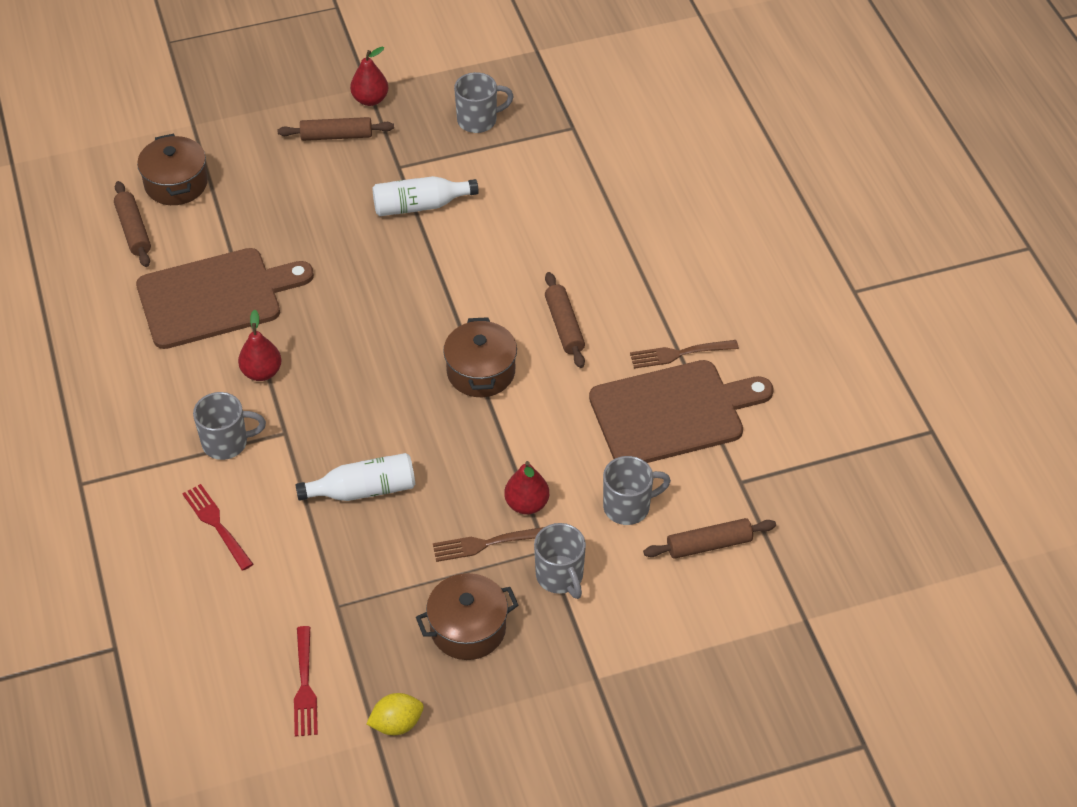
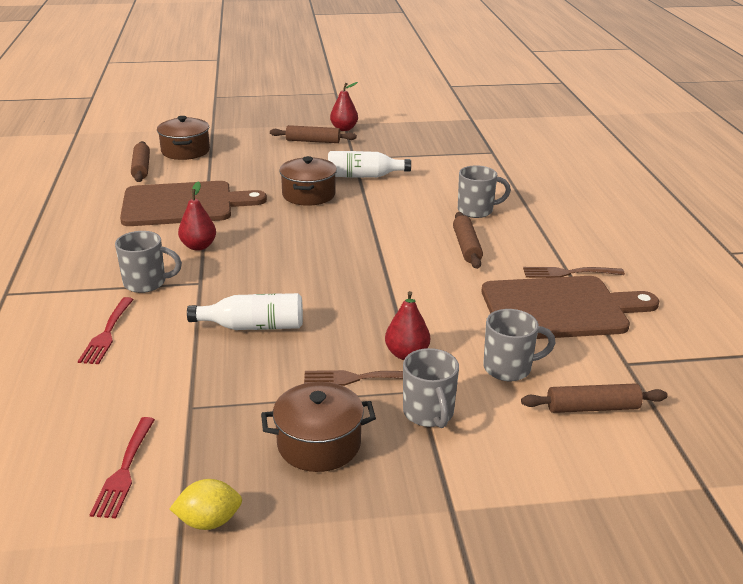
camera: 10 degrees right, 20 degrees down
red fork [182,484,253,571] -> red fork turned 150 degrees counterclockwise [78,297,134,364]
brown pot [443,317,517,397] -> brown pot moved to [279,156,337,206]
grey mug [454,72,514,133] -> grey mug moved to [458,165,511,218]

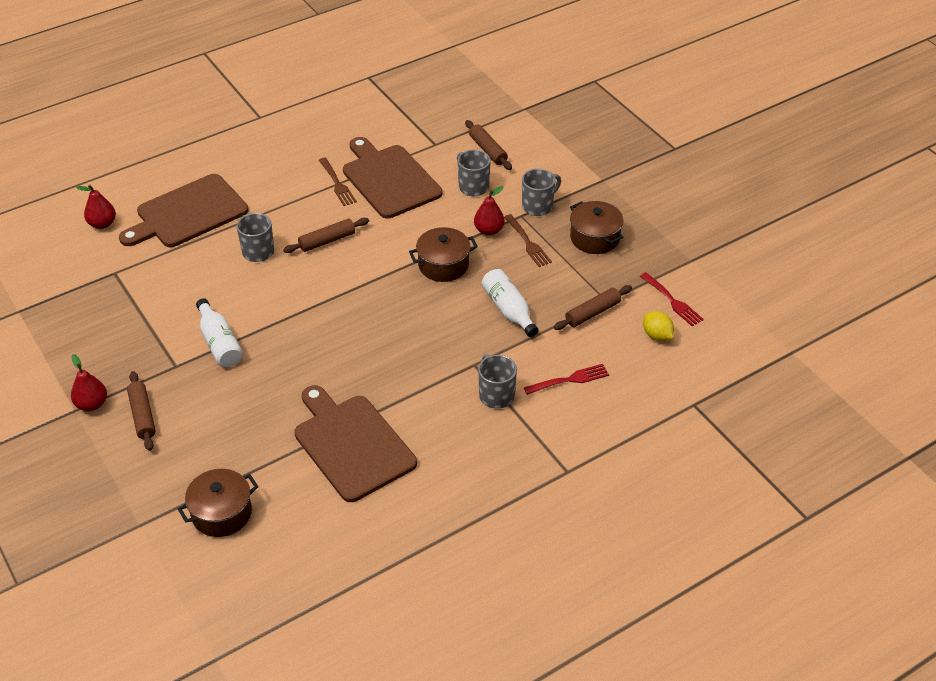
camera: 115 degrees left, 15 degrees up
red fork [89,417,155,518] -> red fork turned 75 degrees clockwise [640,272,704,326]
brown rolling pin [131,141,150,182] -> brown rolling pin moved to [554,285,632,330]
yellow lemon [170,479,242,530] -> yellow lemon moved to [643,311,674,341]
red pear [178,181,216,251] -> red pear moved to [76,185,116,229]
brown pot [279,156,337,206] -> brown pot moved to [409,227,478,282]
none -> brown cutting board [119,174,249,247]

